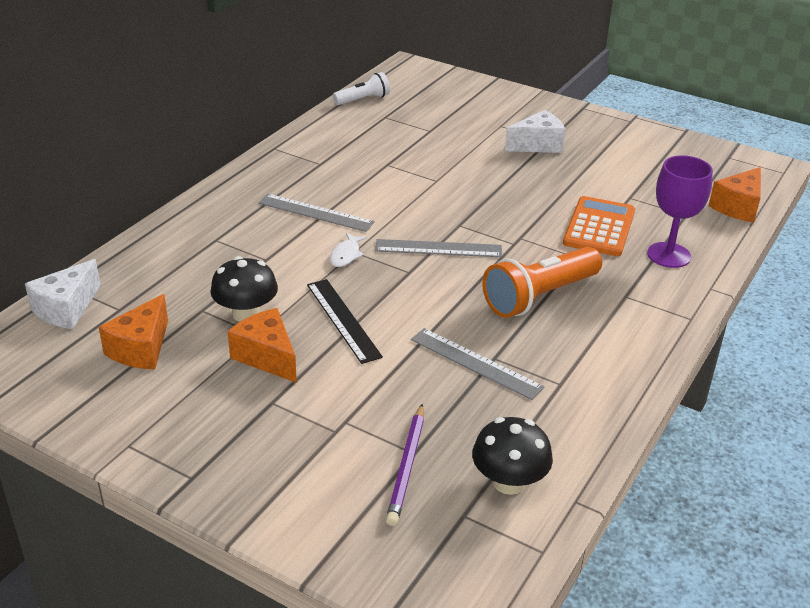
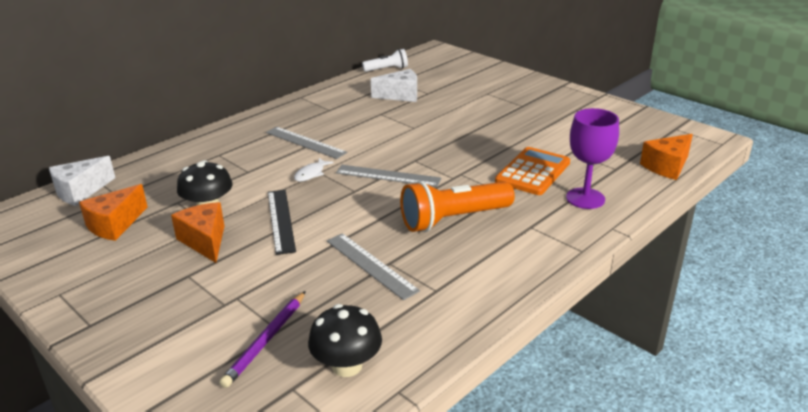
camera: 15 degrees right, 5 degrees down
white cheese [505,110,566,153] -> white cheese moved to [371,69,417,102]

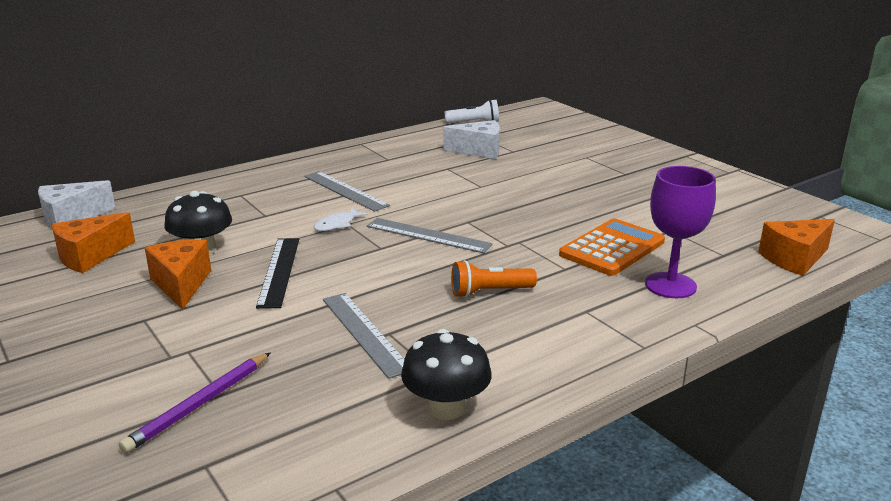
camera: 10 degrees right, 5 degrees down
black mushroom [308,304,382,377] -> black mushroom moved to [401,329,492,420]
orange flashlight [400,181,515,232] -> orange flashlight [451,260,537,298], size x0.58

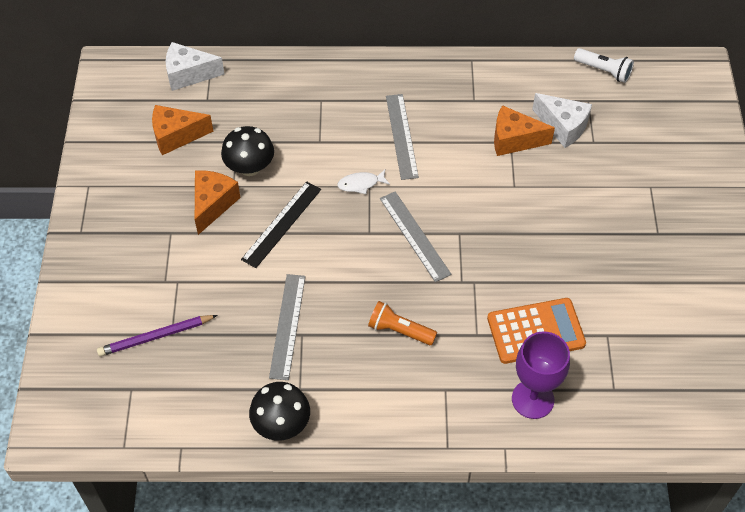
camera: 35 degrees right, 30 degrees up
orange cheese [758,219,835,276] -> orange cheese moved to [494,105,555,156]

